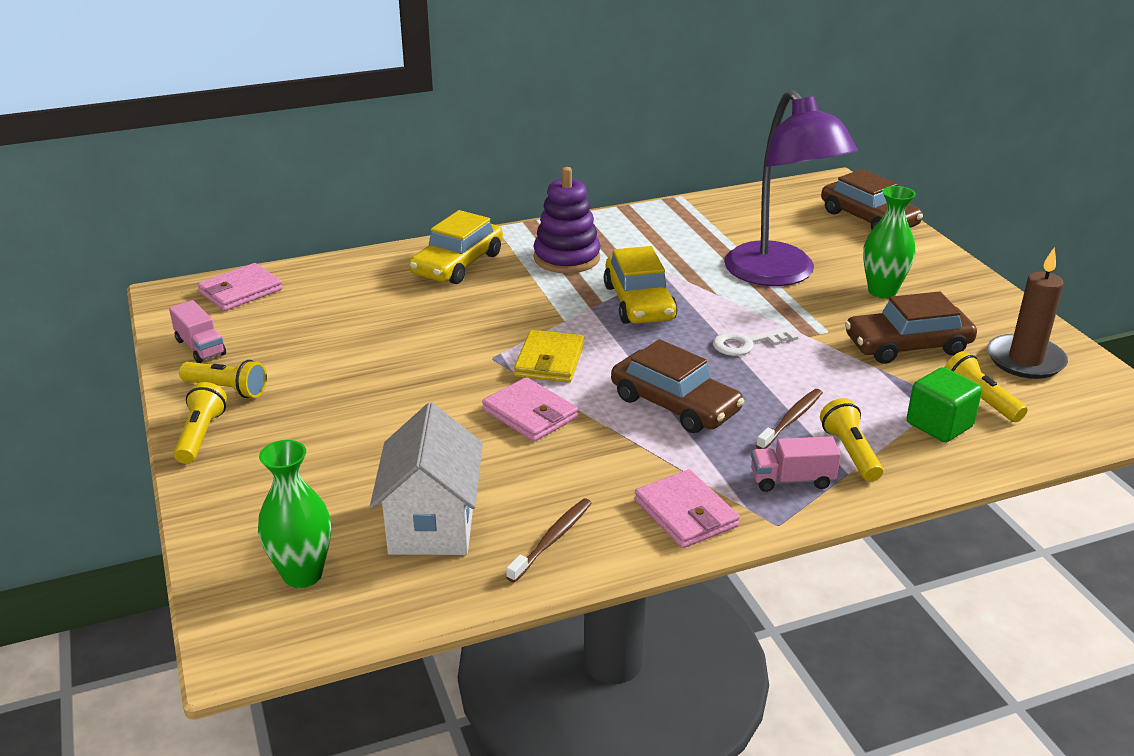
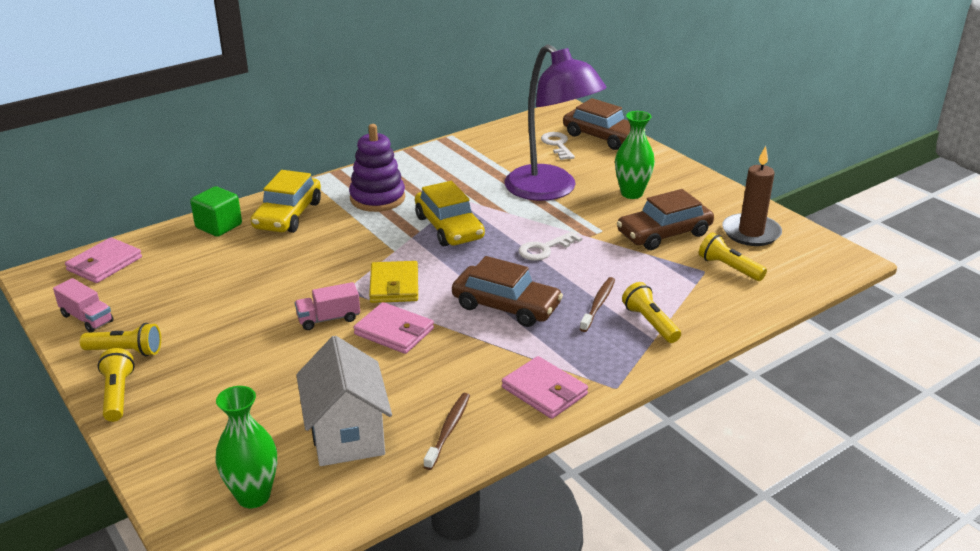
camera: 15 degrees left, 0 degrees up
pink truck [751,436,841,492] -> pink truck moved to [295,282,360,330]
green cube [907,367,982,442] -> green cube moved to [190,186,242,237]
none -> white key [541,132,575,160]

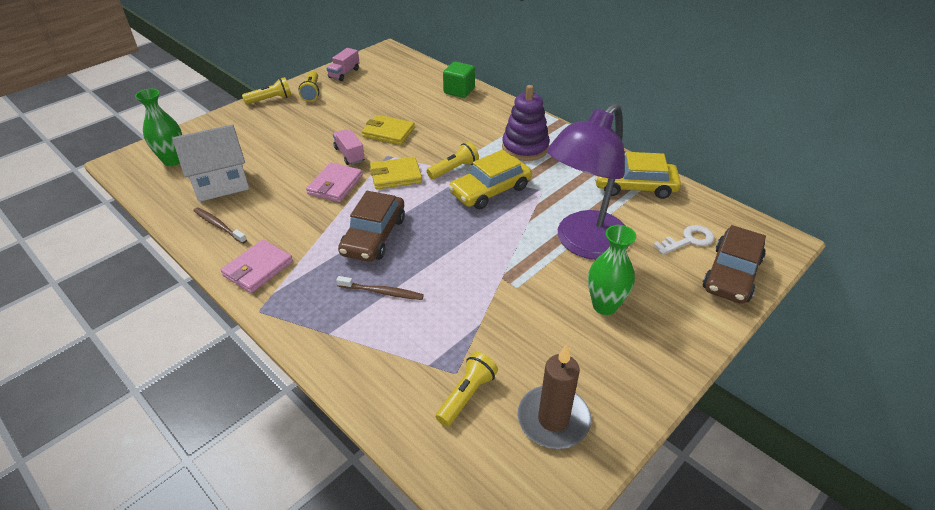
camera: 80 degrees right, 10 degrees up
pink wallet [65,237,142,283] -> none
yellow car [251,170,321,233] -> yellow car moved to [595,152,681,199]
brown toothbrush [424,393,470,470] -> brown toothbrush turned 150 degrees counterclockwise [193,207,247,244]
white key [518,231,582,261] -> none
brown car [617,189,714,250] -> none
yellow flashlight [622,282,681,343] -> yellow flashlight moved to [427,142,479,179]
none -> yellow wallet [362,115,415,145]

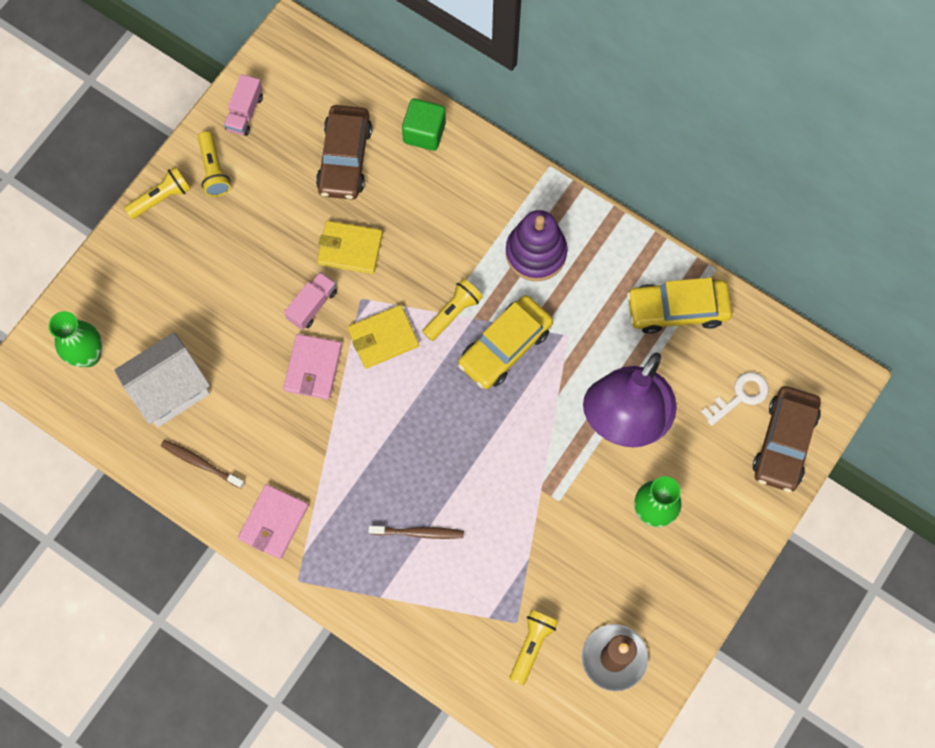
camera: 10 degrees left, 30 degrees up
pink truck [333,129,365,165] -> pink truck turned 75 degrees clockwise [284,272,337,330]
brown car [338,191,405,262] -> brown car moved to [316,105,372,200]

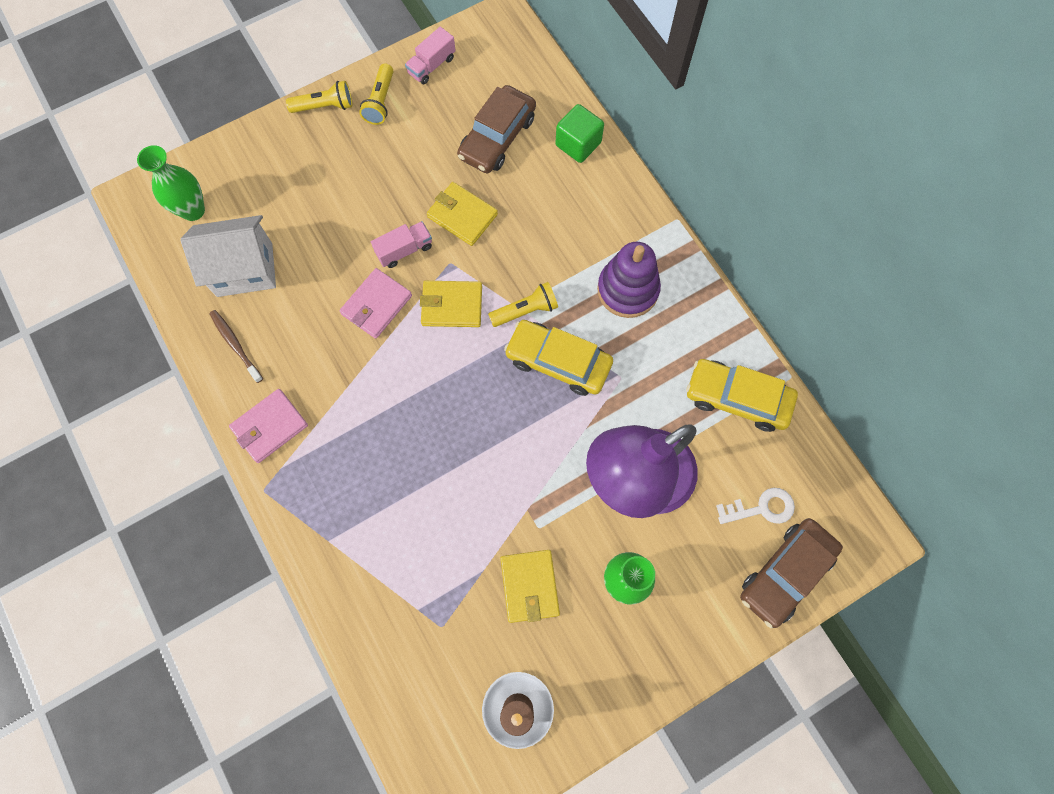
camera: 25 degrees right, 0 degrees up
brown toothbrush [369,526,464,539] -> none
yellow car [458,295,553,389] -> yellow car turned 45 degrees clockwise [504,320,613,396]
yellow flashlight [510,610,558,685] -> none
none -> yellow wallet [500,550,560,623]

